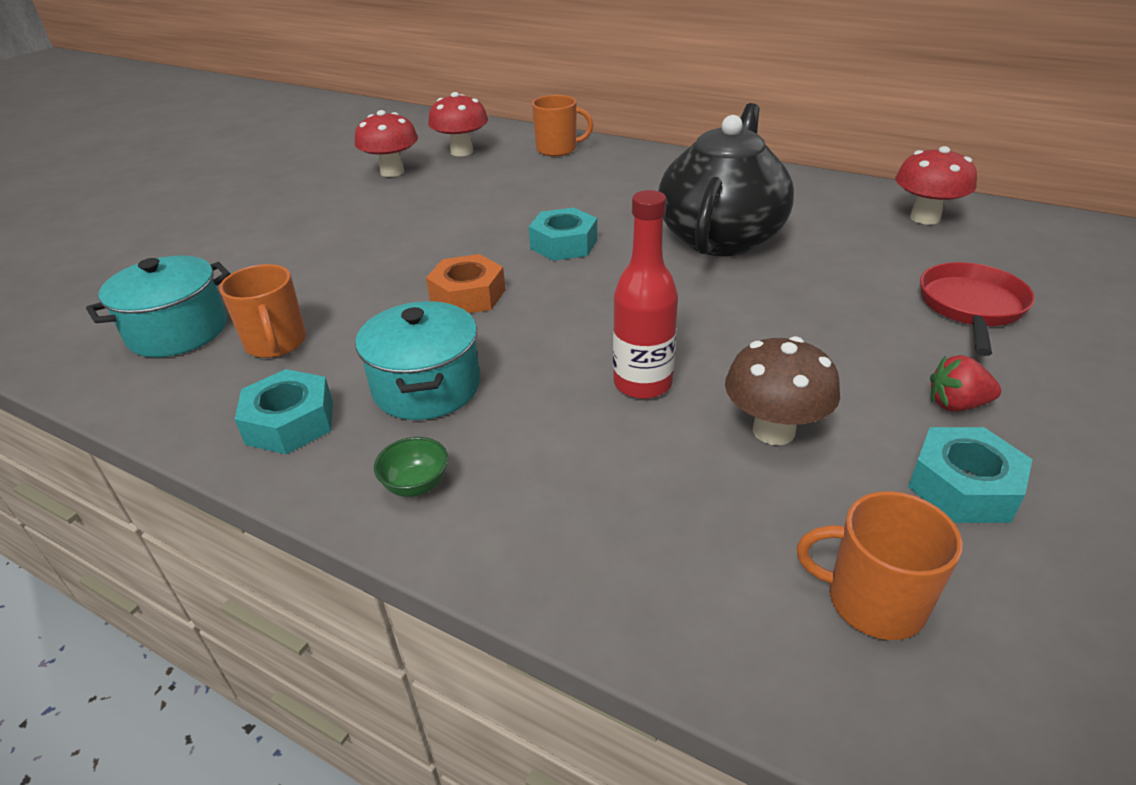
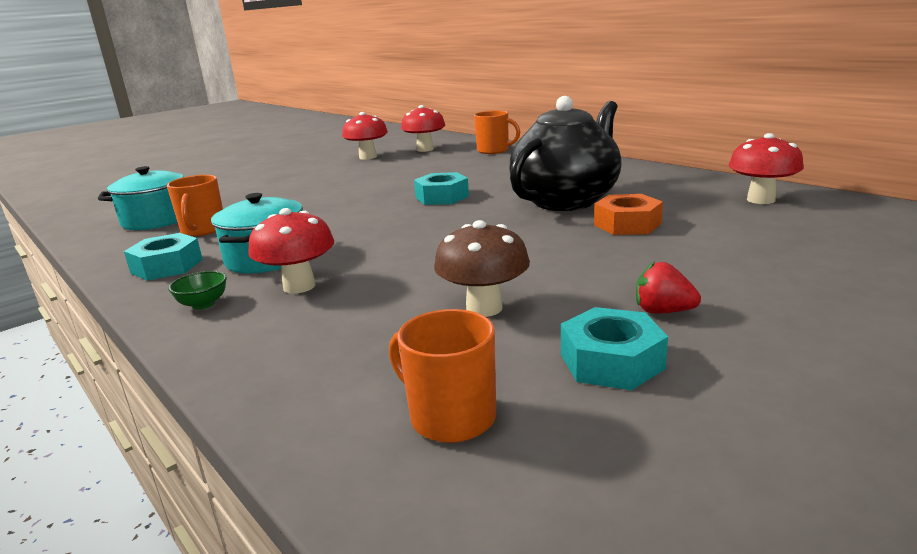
camera: 20 degrees right, 15 degrees down
orange nut [426,254,505,313] -> orange nut moved to [594,194,663,235]
red bottle [613,190,678,399] -> none
red pan [920,262,1035,356] -> none
none -> red mushroom [248,208,334,294]

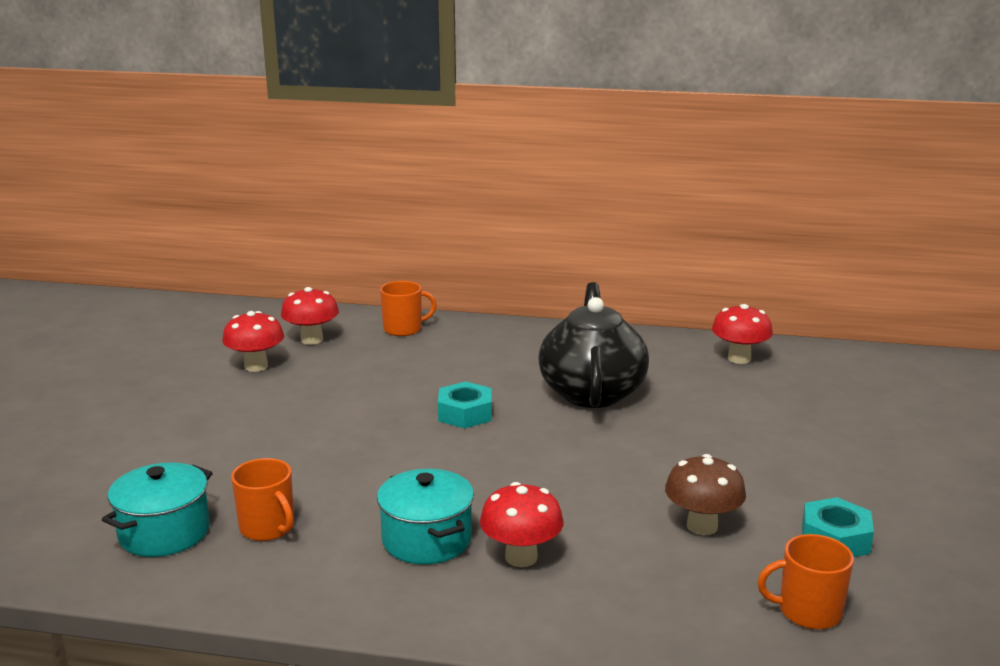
camera: 40 degrees left, 0 degrees up
turquoise nut [124,233,203,281] -> none
green bowl [168,271,227,310] -> none
orange nut [594,194,663,235] -> none
red strawberry [636,261,701,314] -> none

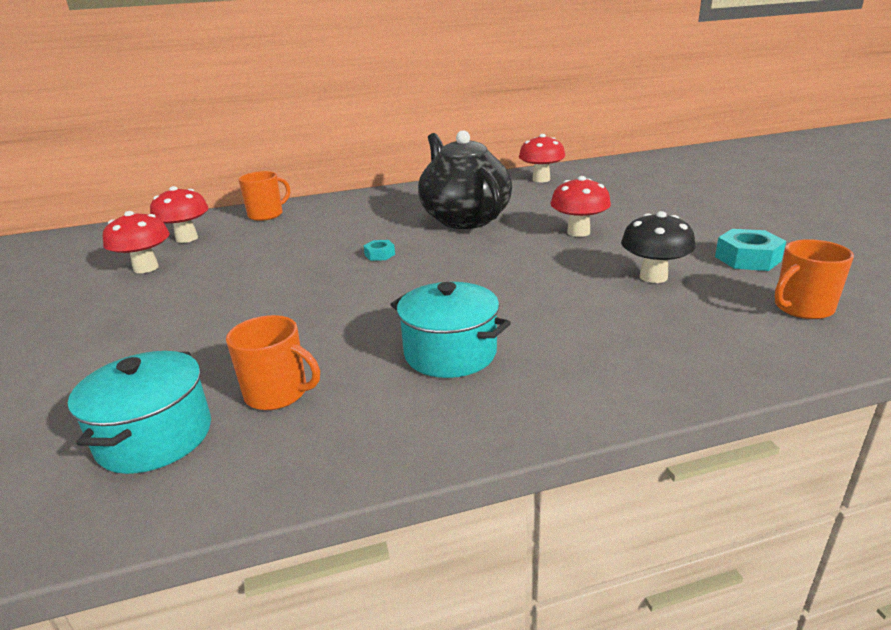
camera: 25 degrees left, 5 degrees up
turquoise nut [438,381,491,429] -> turquoise nut [364,240,395,261], size x0.55
red mushroom [480,482,564,567] -> red mushroom moved to [550,176,611,237]
brown mushroom [665,454,746,535] -> black mushroom [621,211,695,283]

